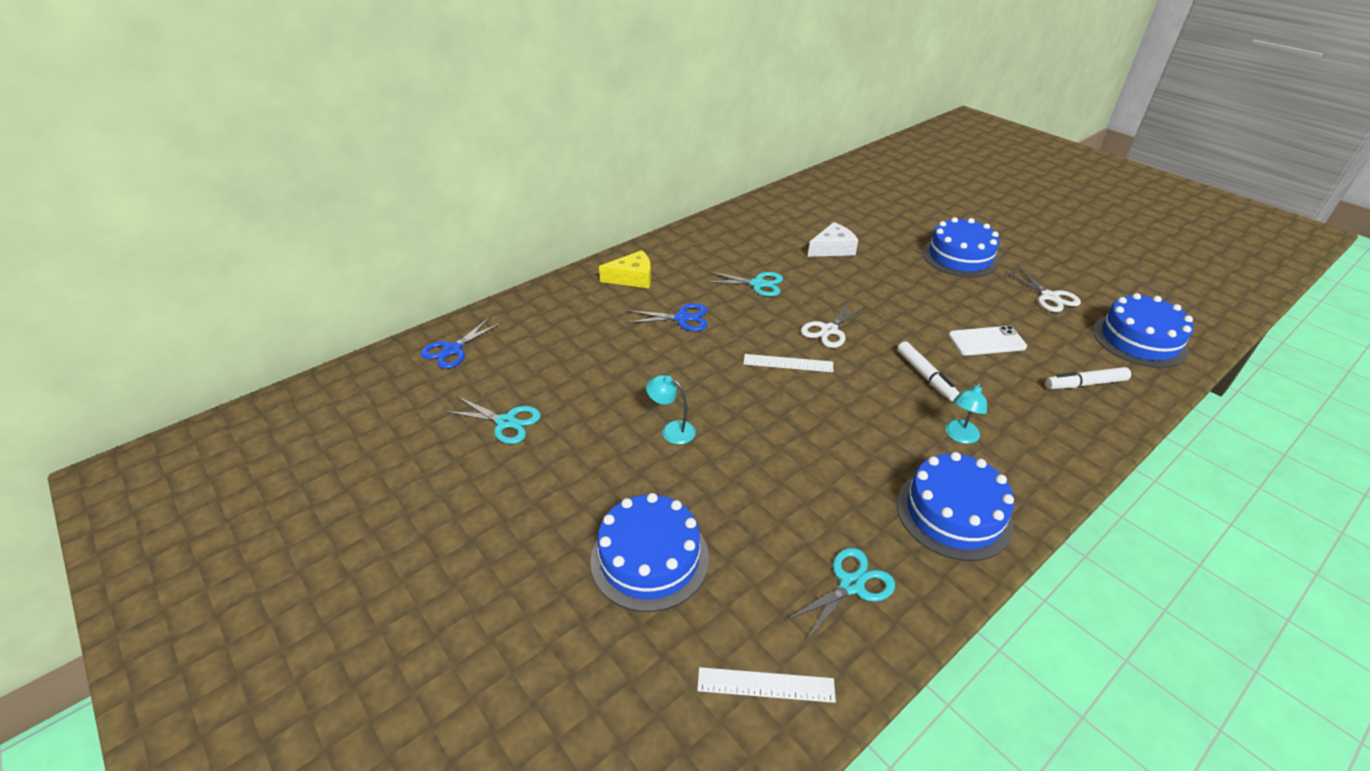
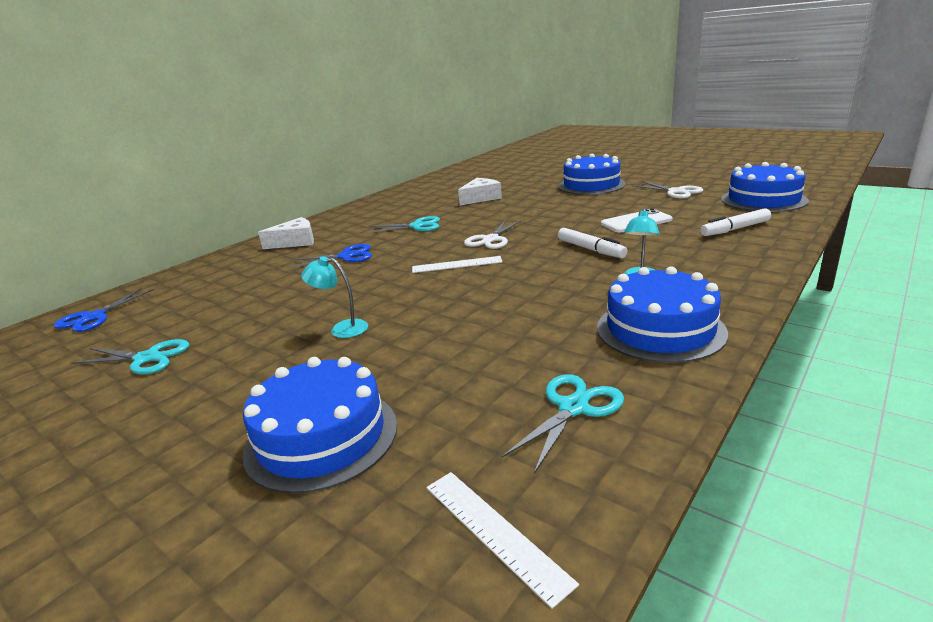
camera: 10 degrees left, 15 degrees down
yellow cheese [599,250,651,288] -> white cheese [258,217,314,249]
white ruler [697,667,836,703] -> white ruler turned 60 degrees clockwise [427,472,579,609]

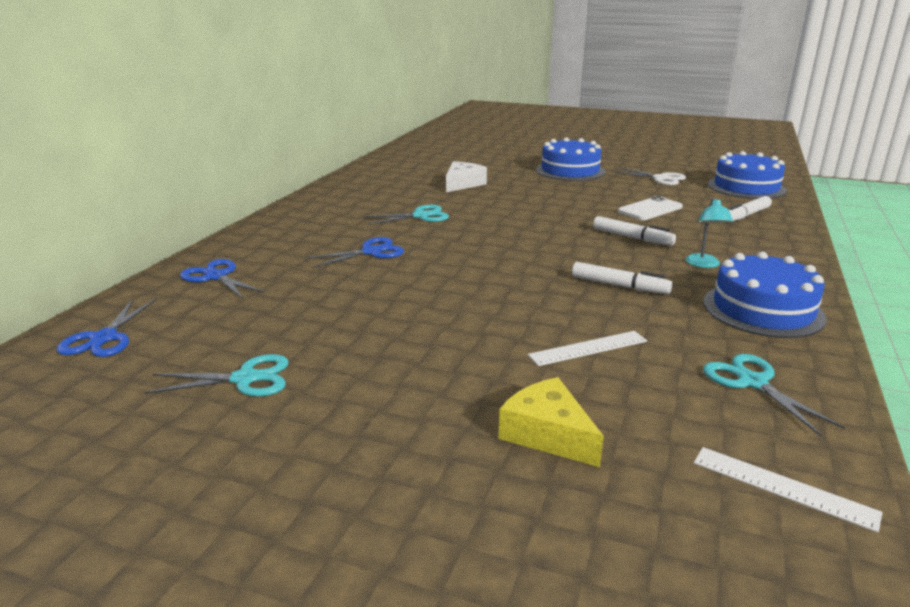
camera: 20 degrees left, 0 degrees up
blue cake [242,357,397,494] -> yellow cheese [499,377,604,467]
white cheese [258,217,314,249] -> none
turquoise lamp [301,256,368,338] -> none
white ruler [412,256,502,273] -> white ruler moved to [528,331,647,366]
white scissors [464,220,521,249] -> none
turquoise scissors [502,374,624,474] -> turquoise scissors turned 45 degrees counterclockwise [703,354,845,436]
none -> blue scissors [180,259,265,299]
none -> white marker [572,262,673,294]

